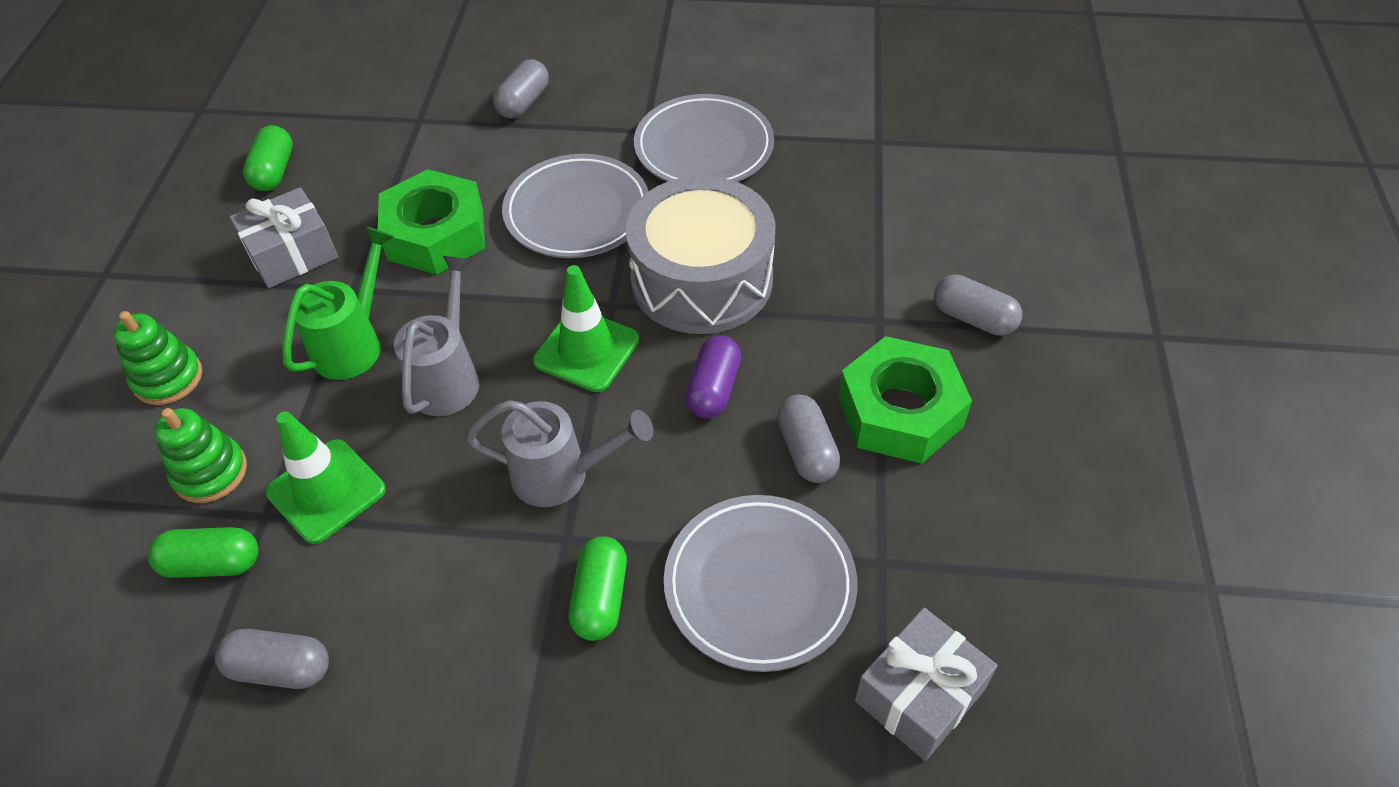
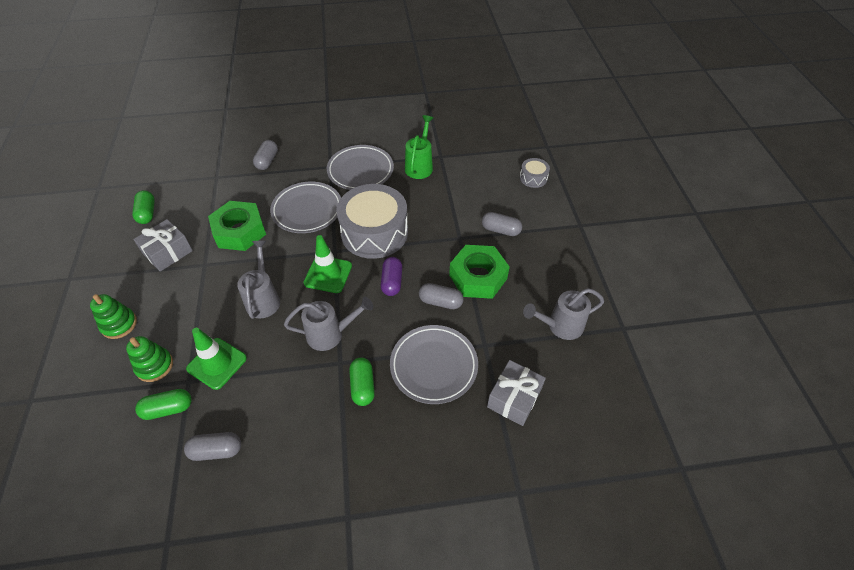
camera: 15 degrees left, 0 degrees up
green watering can [282,227,394,380] -> green watering can moved to [405,115,433,179]
grey capsule [777,394,840,483] -> grey capsule turned 45 degrees counterclockwise [419,283,464,309]
none -> grey drum [520,158,550,188]
none -> grey watering can [523,288,604,340]

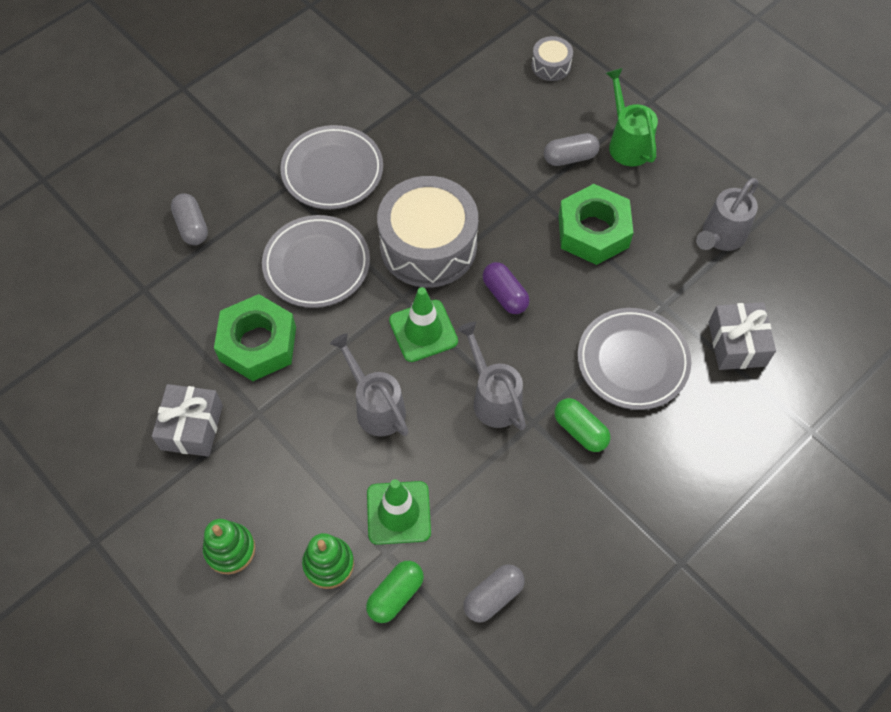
camera: 35 degrees left, 10 degrees up
green capsule [132,190,155,224] -> none
grey watering can [284,297,373,351] -> grey watering can turned 75 degrees counterclockwise [457,322,526,430]
green watering can [405,115,433,179] -> green watering can moved to [606,68,658,166]
grey capsule [419,283,464,309] -> none

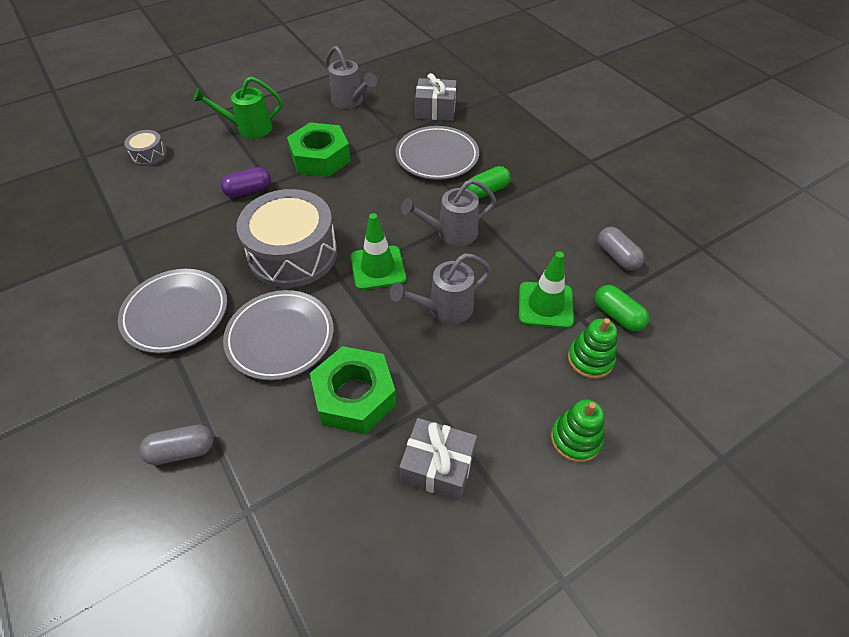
camera: 80 degrees left, 10 degrees down
purple capsule [482,262,530,314] -> purple capsule moved to [221,167,271,197]
grey capsule [544,133,600,166] -> none

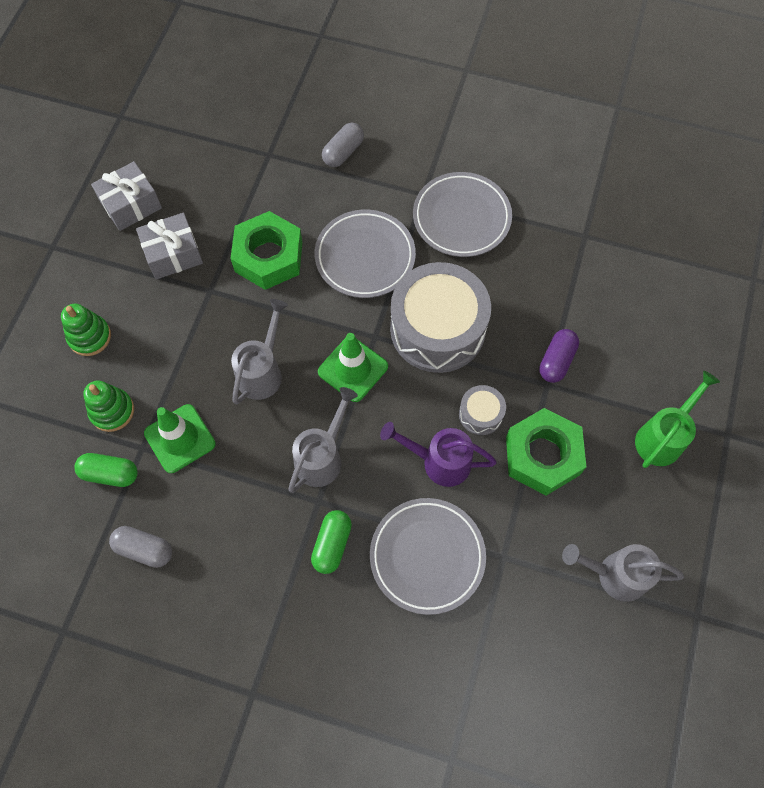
camera: 140 degrees right, 15 degrees up
grey drum [124,130,167,166] -> grey drum moved to [459,385,506,435]
grey gift [415,73,457,121] -> grey gift moved to [91,161,162,231]
none -> purple watering can [380,422,497,487]

